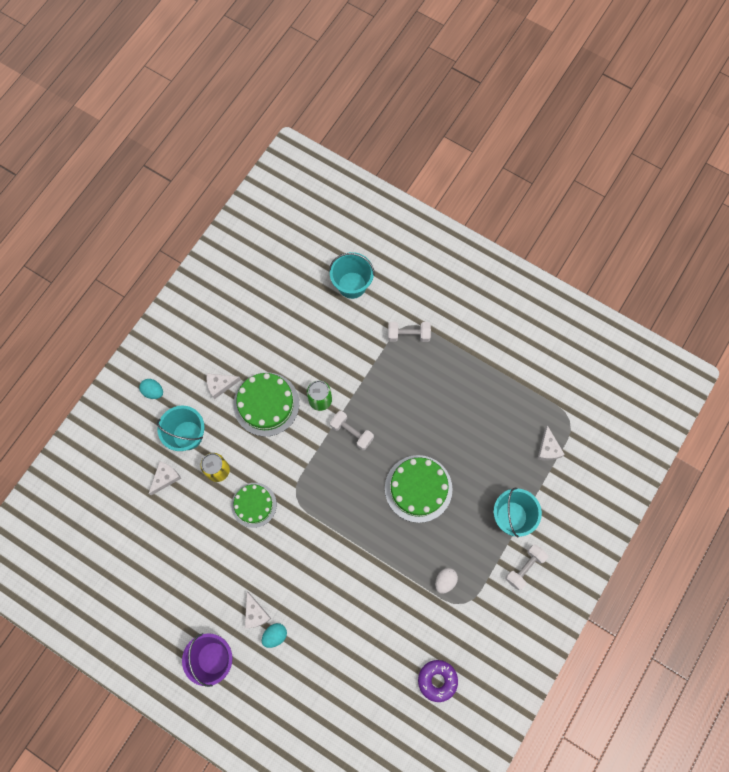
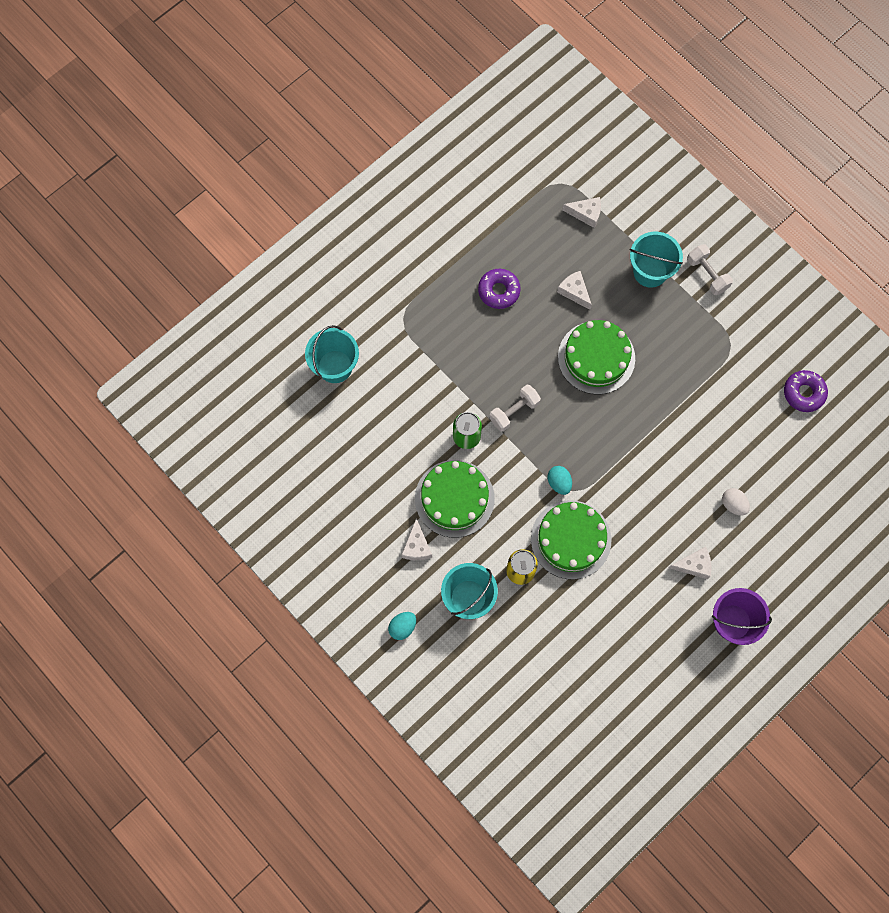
camera: 75 degrees left, 0 degrees up
white cheese [149,461,181,495] -> white cheese moved to [557,271,592,310]
green cake [231,483,277,528] -> green cake [531,500,611,580], size x1.51
turquoise egg [262,623,287,648] -> turquoise egg moved to [548,466,572,495]
white dumbbell [388,322,431,342] -> none
white egg [435,568,458,594] -> white egg moved to [722,488,750,516]
none -> purple donut [478,269,521,309]

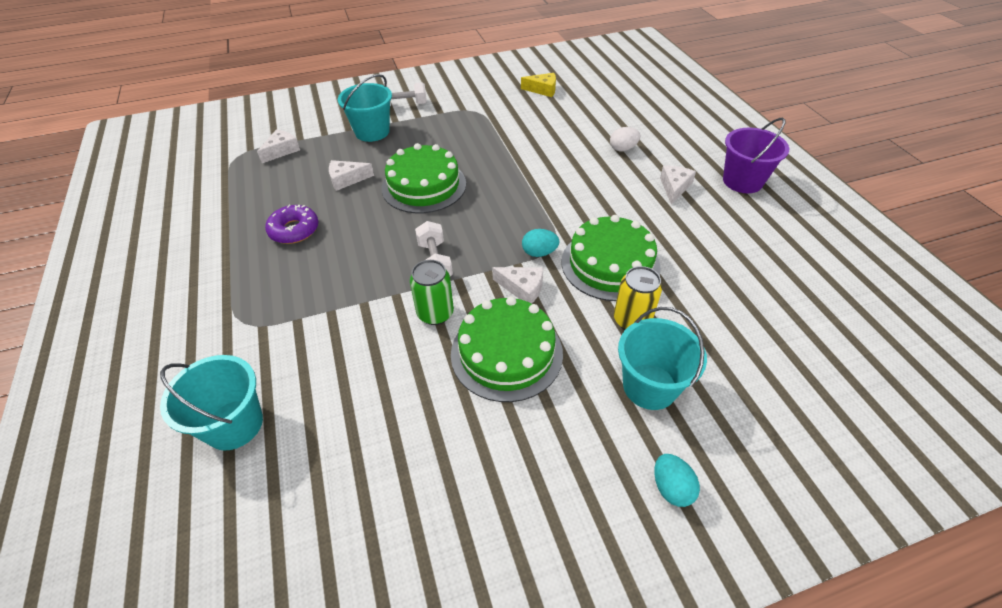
camera: 65 degrees left, 25 degrees down
white cheese [401,518,432,560] -> white cheese moved to [492,267,543,303]
purple donut [784,370,828,412] -> yellow cheese [521,73,556,97]

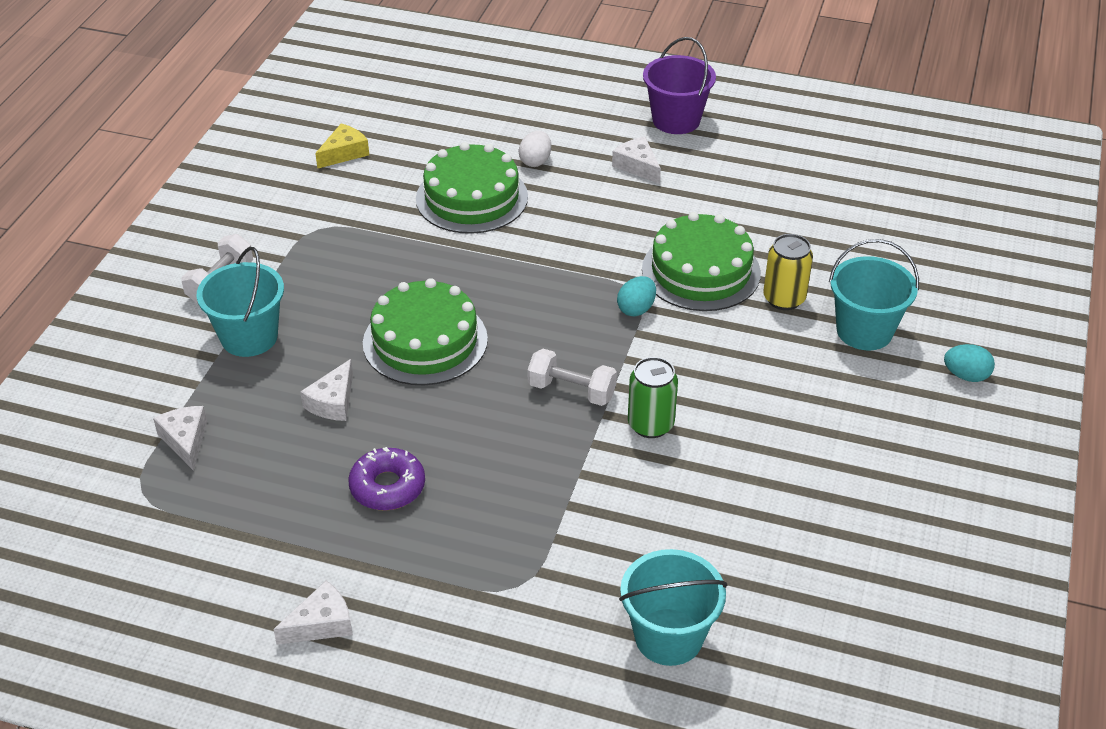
camera: 55 degrees left, 5 degrees down
green cake [451,296,563,402] -> green cake moved to [416,142,528,234]
white cheese [492,267,543,303] -> white cheese moved to [273,580,353,645]

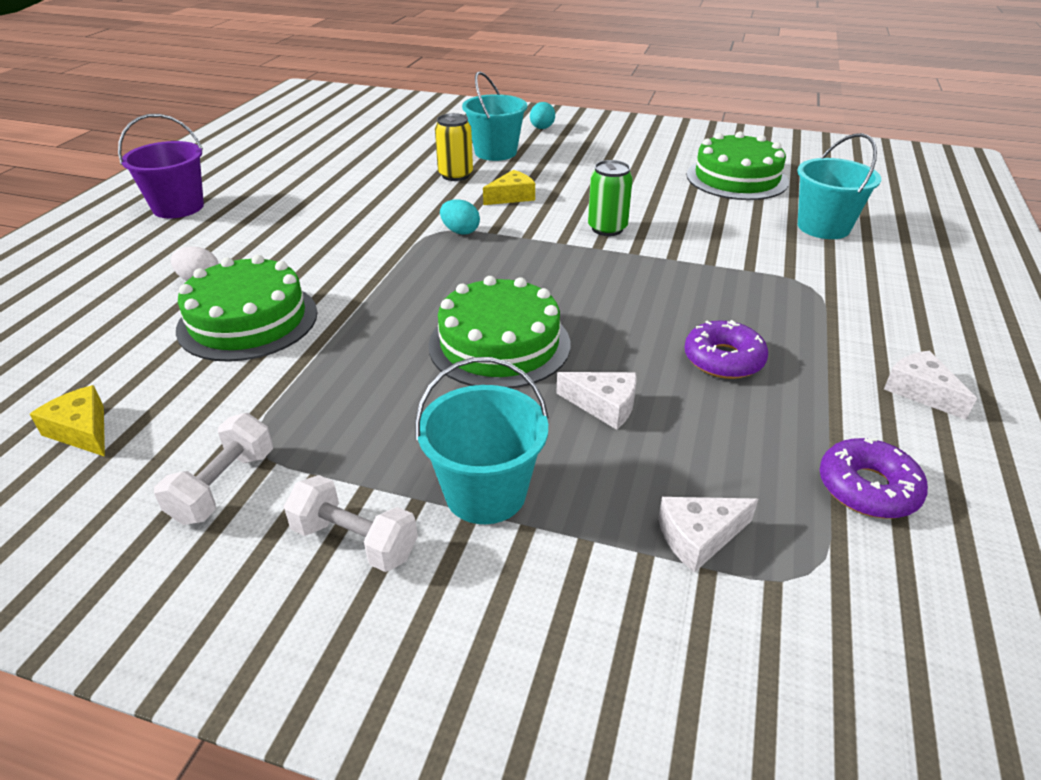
camera: 90 degrees left, 5 degrees down
white dumbbell [528,349,617,406] -> white dumbbell moved to [154,413,273,525]
white cheese [612,137,661,184] -> none
green cake [642,212,761,311] -> green cake moved to [687,131,789,200]
none -> yellow cheese [483,170,535,205]
none -> purple donut [820,438,928,519]

